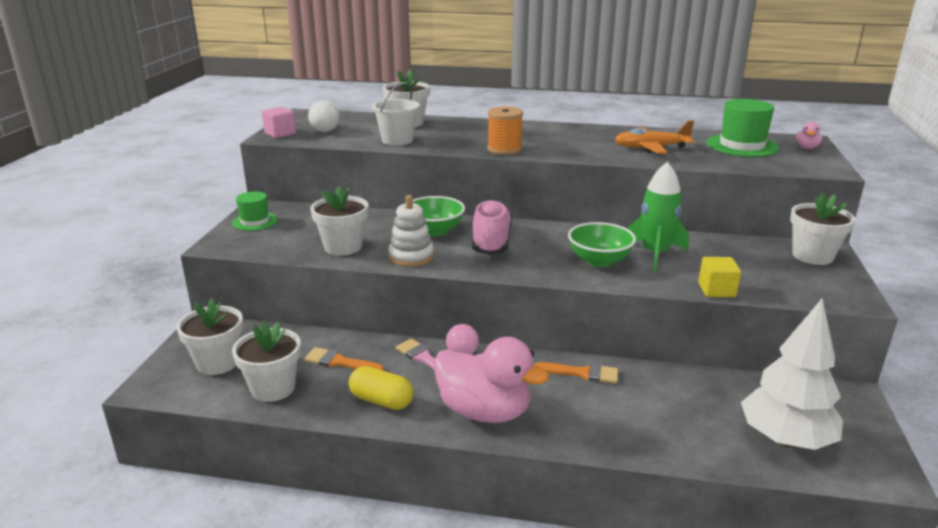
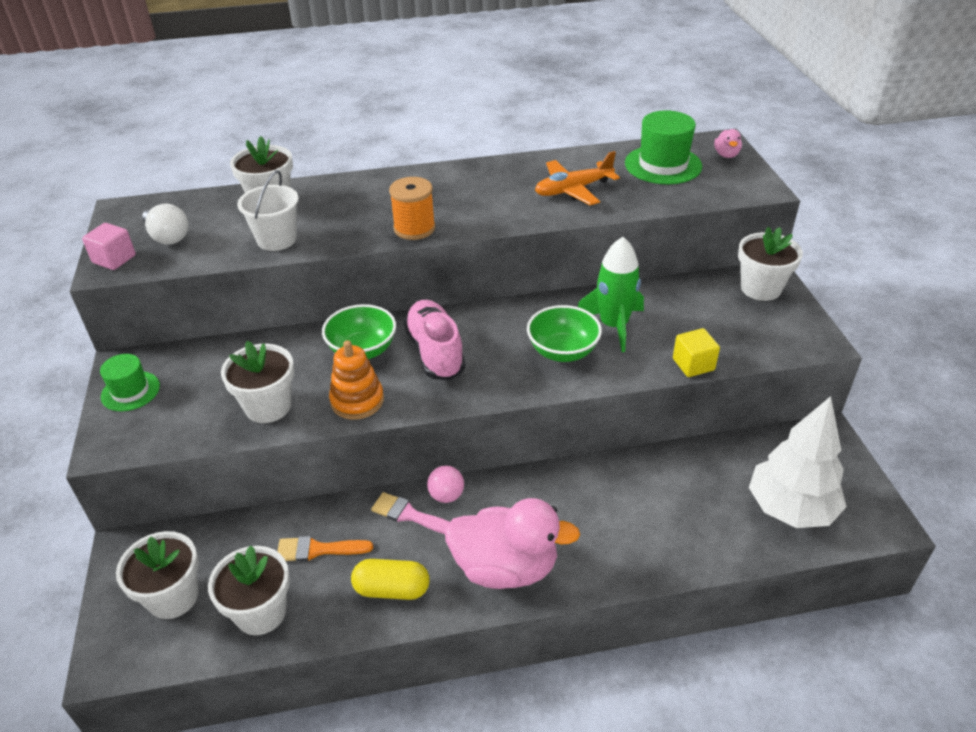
camera: 20 degrees left, 15 degrees up
white stacking toy [388,195,434,267] -> orange stacking toy [329,340,384,420]
orange brush [534,362,618,383] -> none

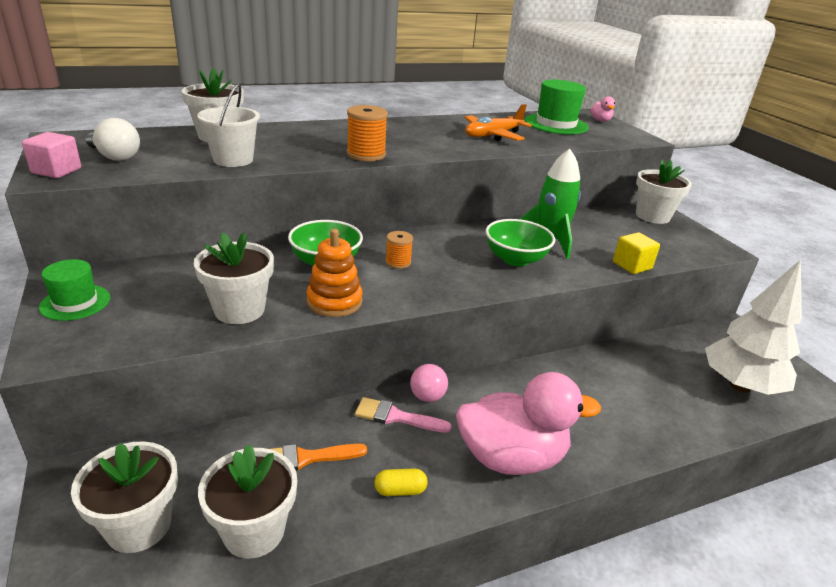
camera: 15 degrees left, 10 degrees down
yellow capsule [351,559,429,600] -> yellow capsule [374,468,428,496], size x0.61
pink shoe [404,300,466,380] -> orange spool [385,231,413,269]

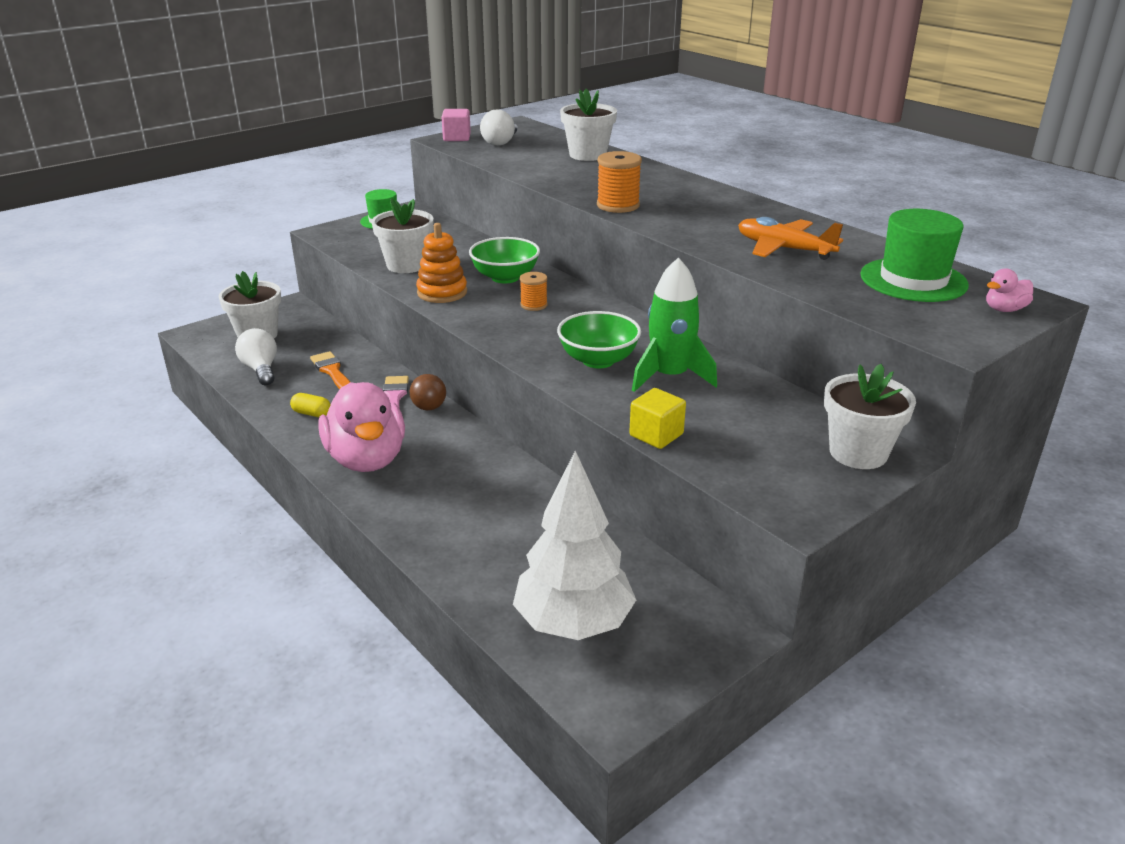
camera: 75 degrees right, 0 degrees up
white bucket [197,84,260,167] -> none
white flower pot [198,444,297,559] -> white light bulb [235,328,277,385]
yellow capsule [374,468,428,496] -> yellow capsule turned 45 degrees counterclockwise [290,393,331,417]
pink ball [410,364,448,402] -> brown ball [410,374,446,410]

